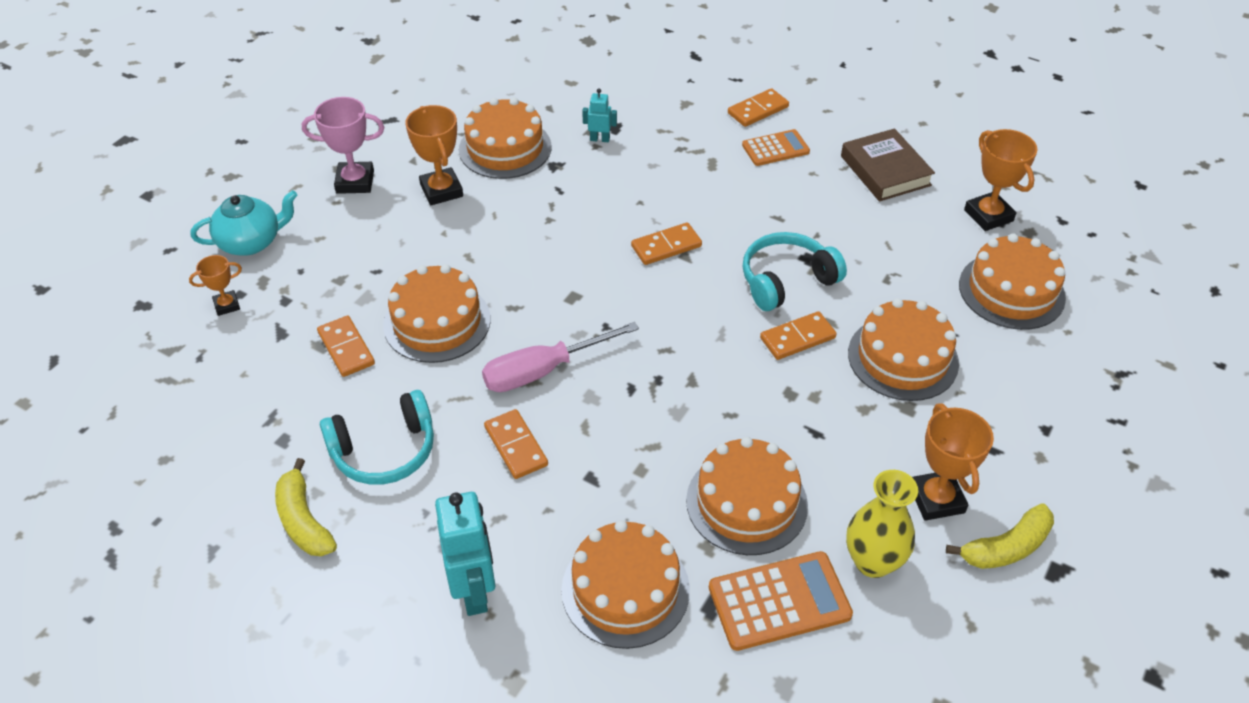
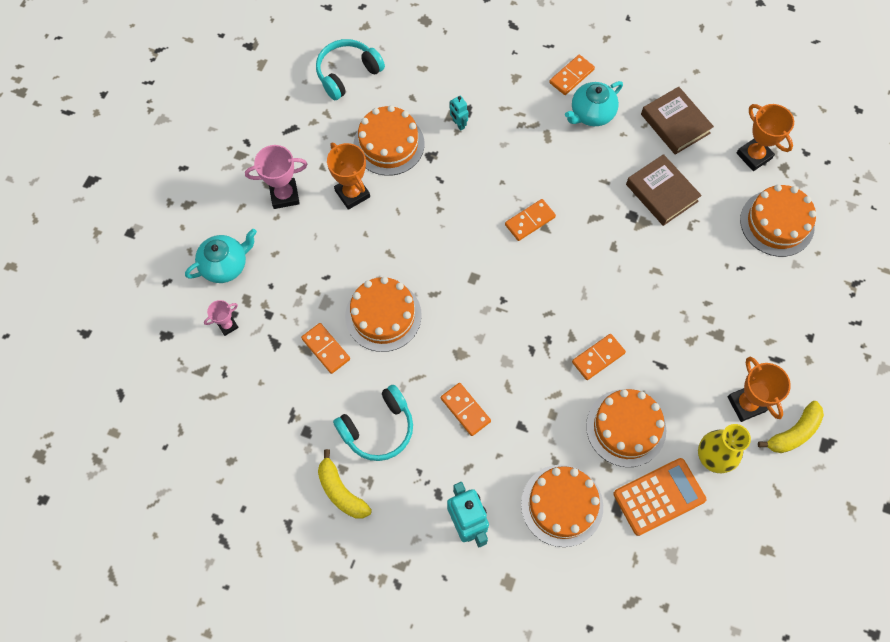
camera: 10 degrees left, 20 degrees up
orange trophy [189,255,242,316] -> pink trophy [204,300,239,336]
pink screwdriver [482,322,639,392] -> none
turquoise robot [582,88,617,142] -> turquoise robot turned 120 degrees counterclockwise [450,96,468,131]
orange calculator [742,129,810,166] -> turquoise teapot [565,81,623,126]
turquoise headphones [743,232,847,311] -> turquoise headphones moved to [316,39,385,100]
orange domino [760,311,837,360] -> orange domino moved to [572,334,626,380]
orange cake [848,298,959,401] -> none
none -> brown book [626,154,702,226]

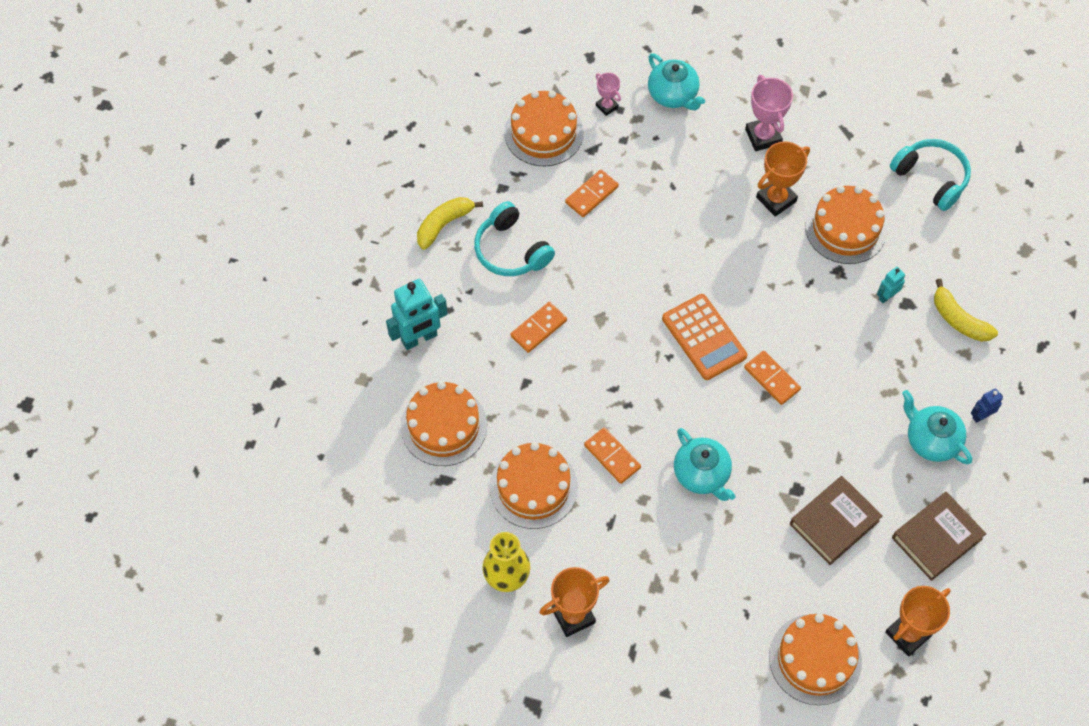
camera: 85 degrees right, 5 degrees down
orange cake [345,277,422,352] -> orange cake moved to [504,90,583,166]
orange domino [549,55,595,95] -> blue robot [971,388,1003,423]
orange calculator [613,458,706,536] -> orange calculator moved to [662,294,747,380]
yellow banana [758,401,824,453] -> yellow banana moved to [934,279,998,342]
none -> turquoise teapot [674,428,736,501]

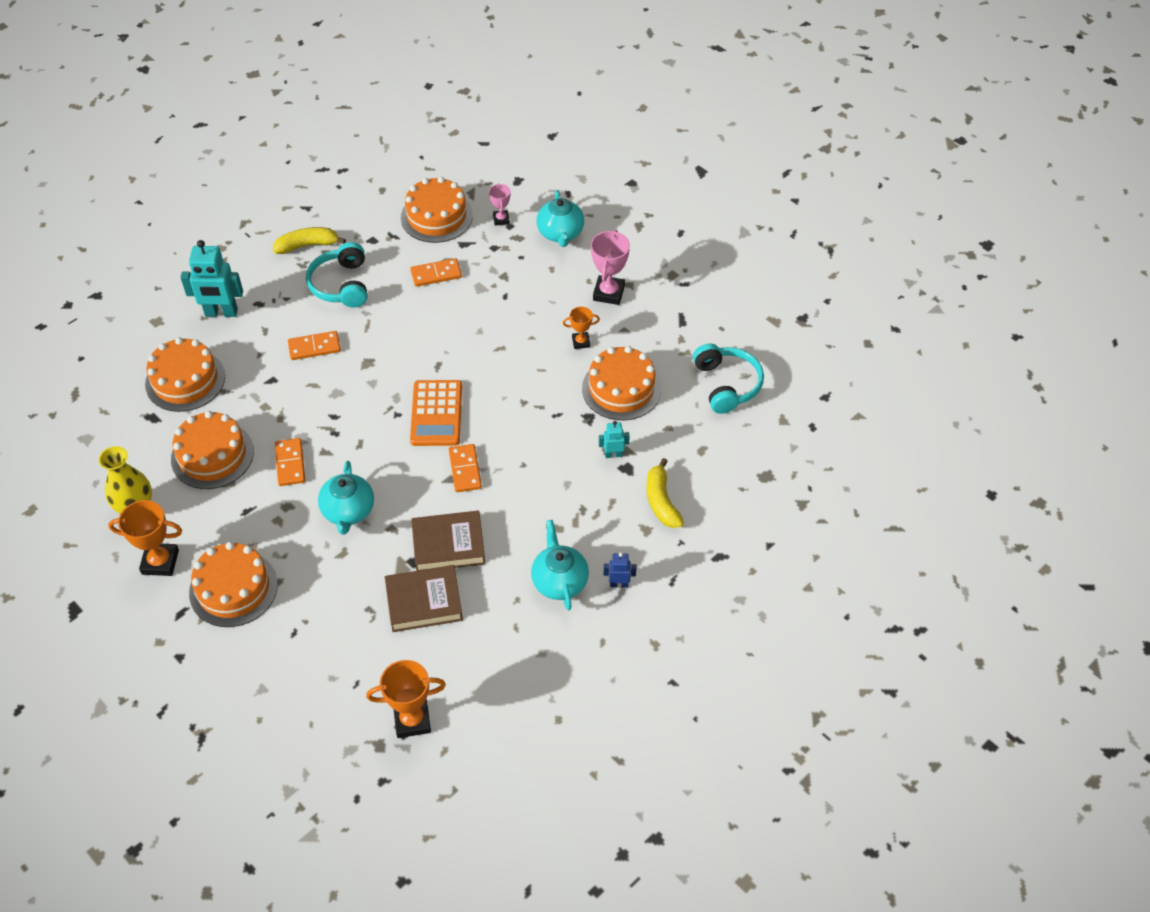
camera: 30 degrees right, 10 degrees down
orange trophy [756,141,810,217] -> orange trophy [563,307,600,349], size x0.58
orange cake [769,613,862,705] -> orange cake moved to [189,542,278,627]
brown book [892,492,986,581] -> brown book moved to [411,511,485,571]

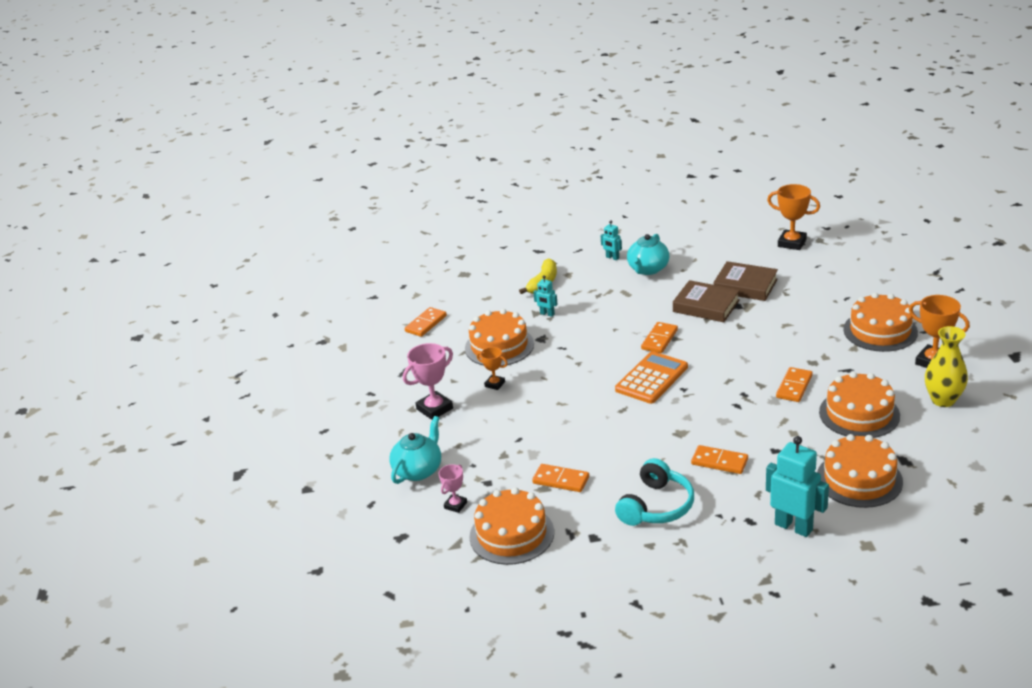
camera: 140 degrees left, 20 degrees down
yellow banana [273,227,346,254] -> none
turquoise teapot [318,461,374,534] -> none
blue robot [604,552,636,588] -> turquoise robot [600,220,622,260]
turquoise headphones [693,344,764,414] -> orange domino [405,307,447,337]

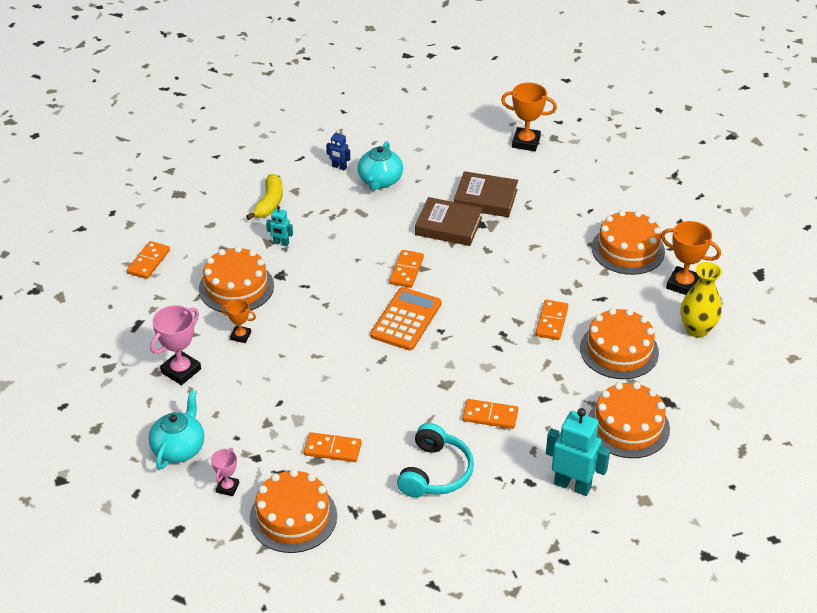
camera: 15 degrees left, 10 degrees up
turquoise robot [600,220,622,260] -> blue robot [326,130,350,170]

